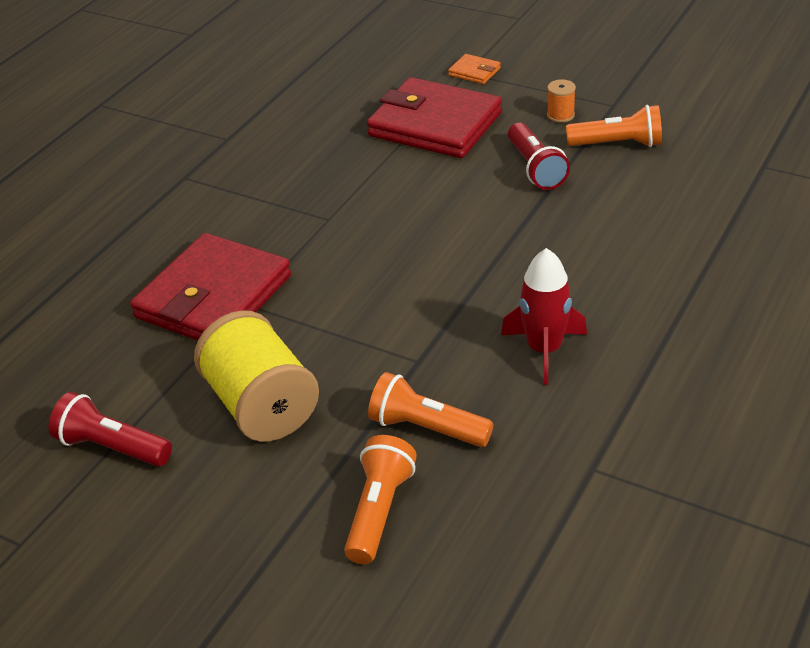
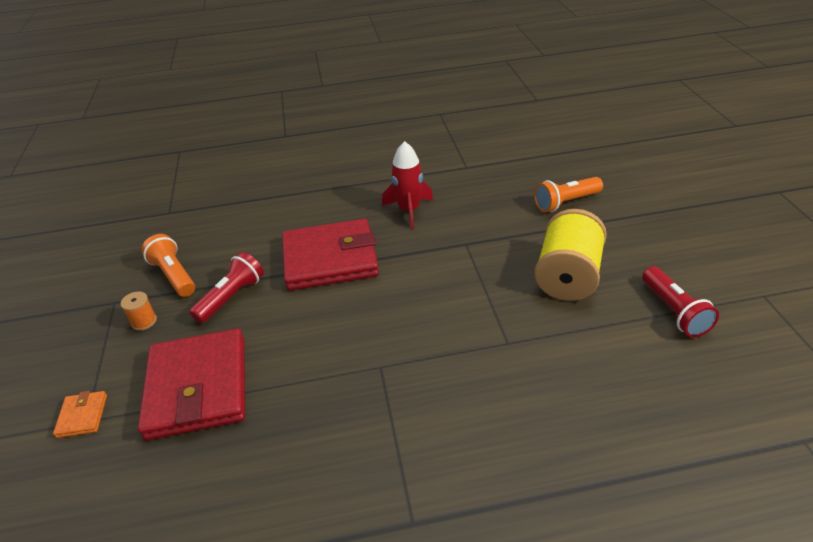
camera: 130 degrees left, 0 degrees up
red wallet [130,233,291,341] -> red wallet moved to [282,219,379,291]
orange flashlight [368,372,493,447] -> none

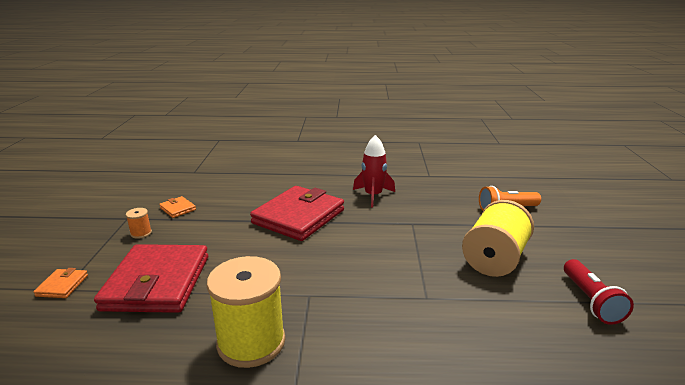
camera: 10 degrees right, 15 degrees down
orange flashlight [142,234,195,297] -> orange wallet [159,196,196,218]
red flashlight [189,252,264,323] -> none
red wallet [282,219,379,291] -> red wallet turned 60 degrees counterclockwise [250,186,344,241]
none -> yellow spool [207,256,285,368]

